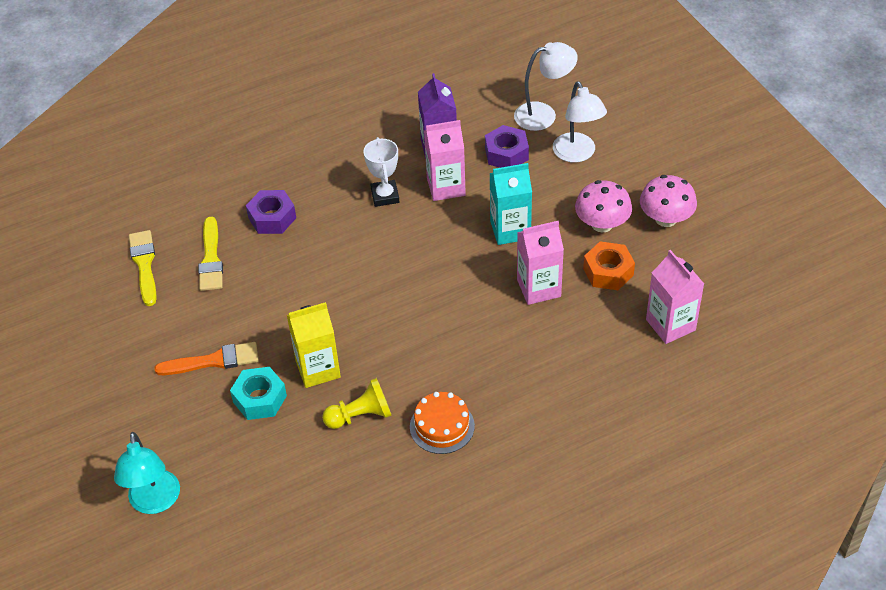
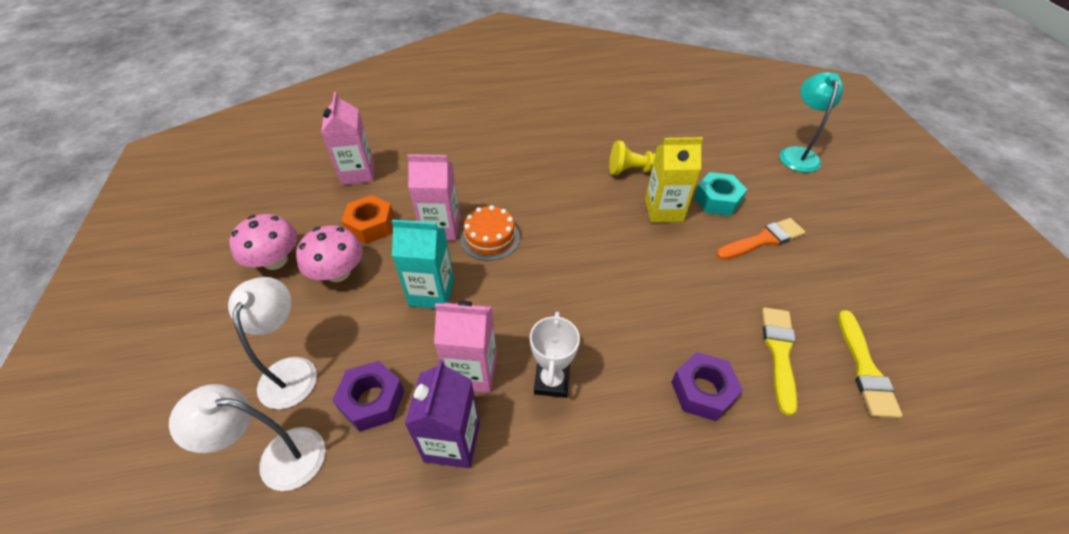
camera: 165 degrees left, 0 degrees up
orange brush [154,342,259,375] -> orange brush turned 150 degrees clockwise [716,218,805,260]
orange cake [410,392,475,454] -> orange cake moved to [461,205,520,261]

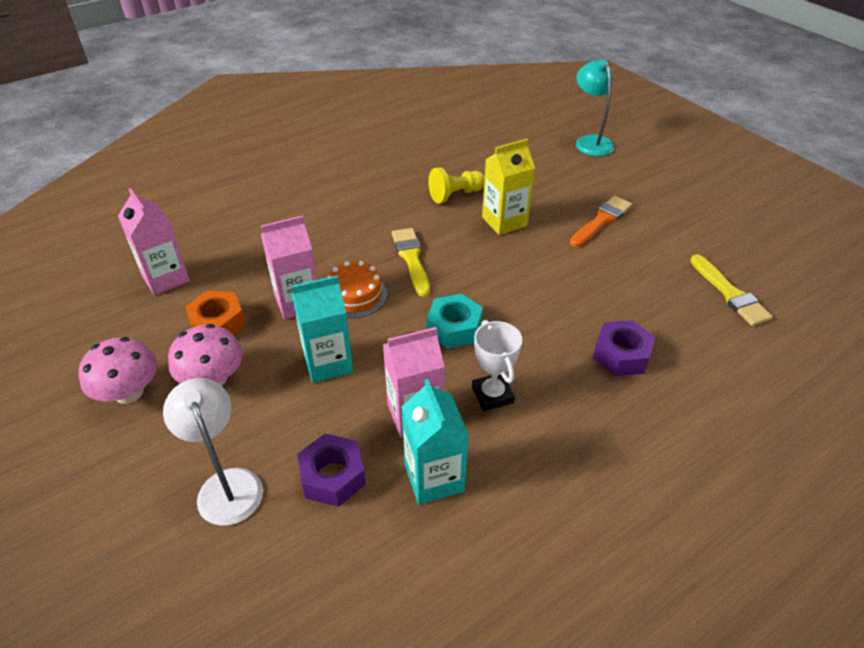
camera: 25 degrees left, 5 degrees down
white lamp [169,384,326,491] -> none
purple carton [405,360,480,468] -> turquoise carton [402,379,469,505]
turquoise nut [694,172,747,216] -> turquoise nut moved to [427,294,483,349]
yellow brush [762,307,797,416] -> yellow brush moved to [392,228,430,297]

